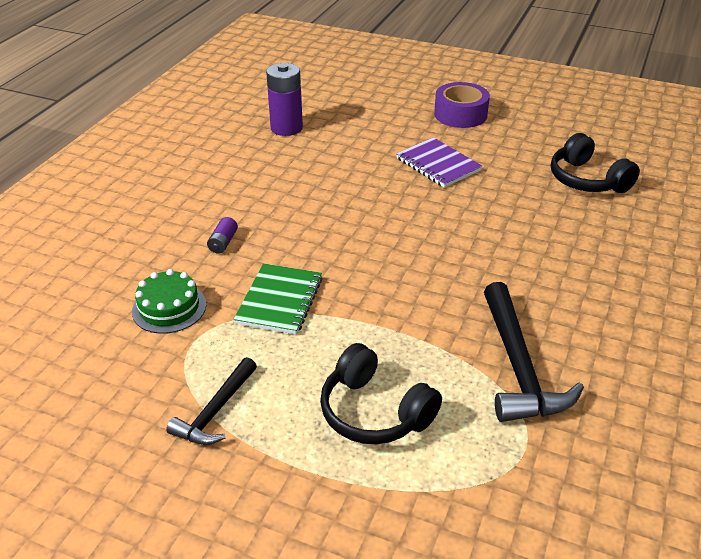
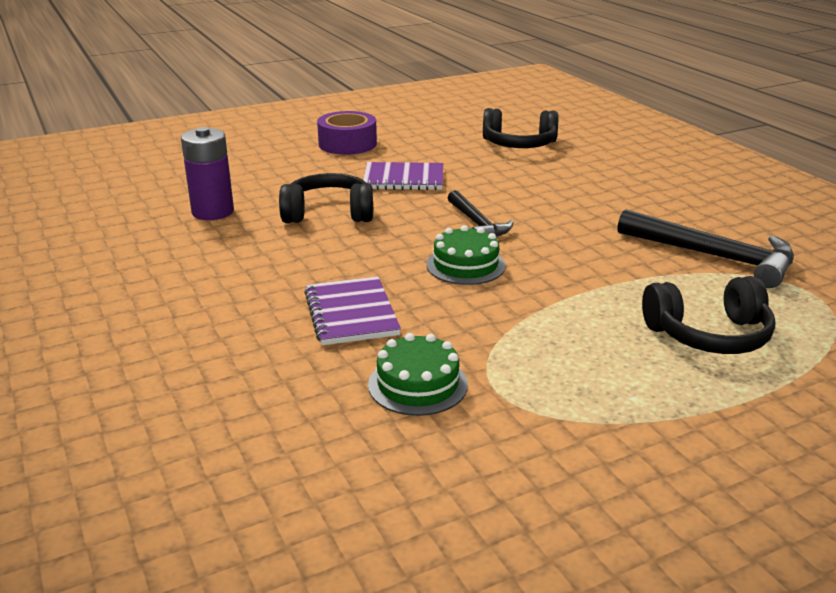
camera: 50 degrees left, 10 degrees down
black hammer [166,357,257,445] -> black hammer moved to [448,190,514,237]
purple battery [207,217,238,254] -> purple notebook [304,276,401,345]
green notebook [234,263,322,335] -> none
none -> black headphones [279,173,373,223]
none -> green cake [426,225,506,285]

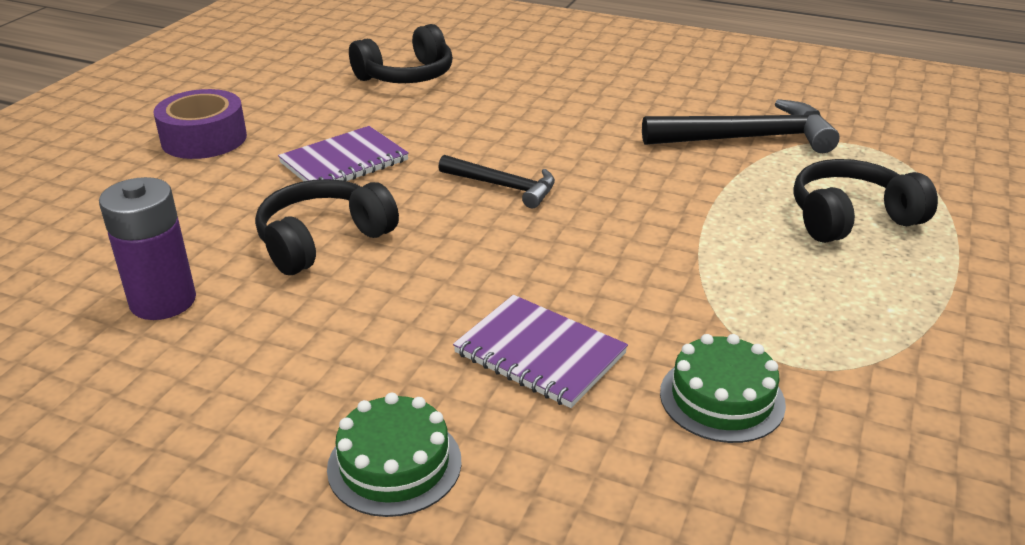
camera: 40 degrees left, 5 degrees up
green cake [426,225,506,285] -> green cake moved to [327,393,462,517]
black headphones [642,276,776,354] -> black headphones turned 150 degrees counterclockwise [793,159,938,243]

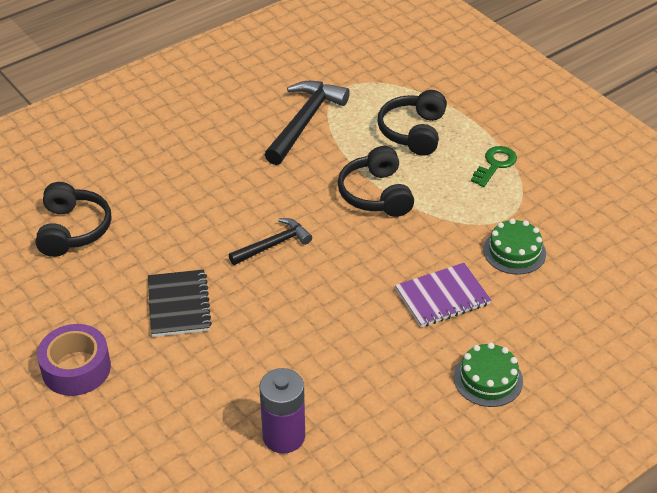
camera: 60 degrees left, 10 degrees up
black headphones [255,179,399,275] -> black headphones moved to [338,146,414,217]
purple notebook [278,126,409,181] -> black notebook [148,270,212,337]
none -> green key [471,146,517,187]

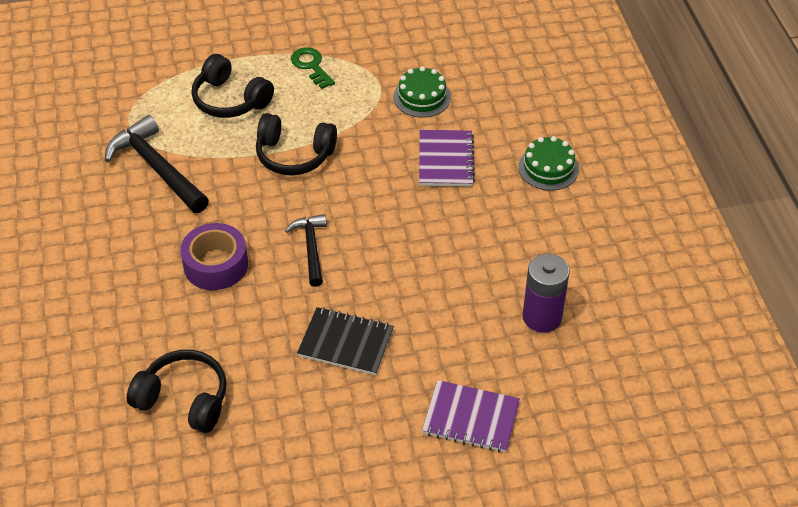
camera: 65 degrees left, 5 degrees up
purple tape [37,324,111,396] -> purple tape moved to [180,223,248,290]
none -> purple notebook [422,380,520,452]

